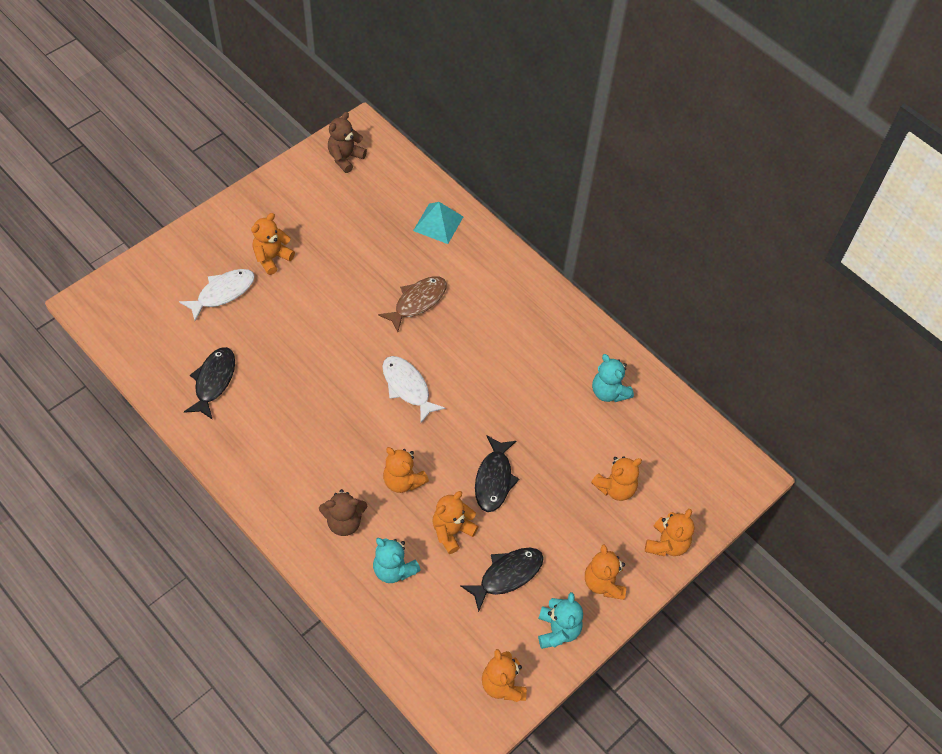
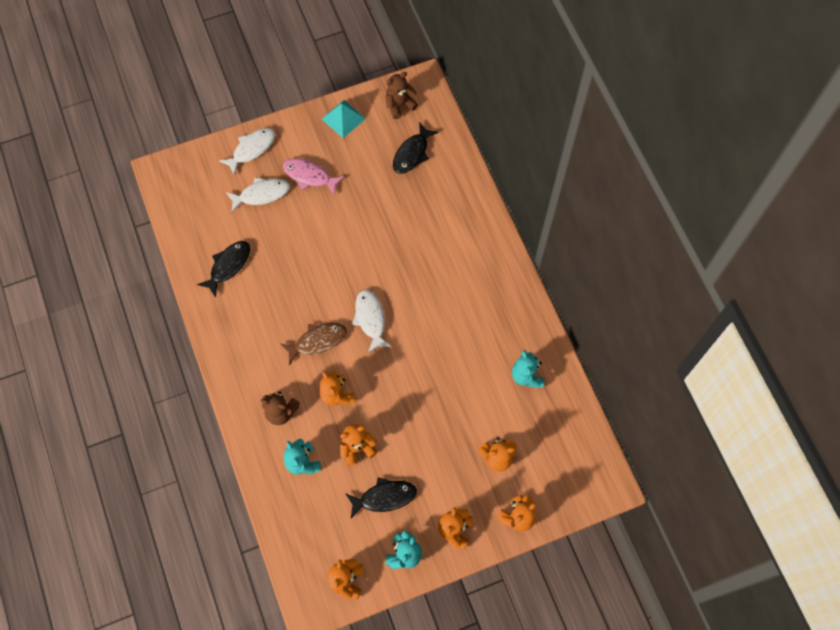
camera: 25 degrees right, 10 degrees up
orange teddy bear [251,213,295,275] -> pink fish [283,158,345,196]
brown fish [378,276,447,332] -> brown fish moved to [281,323,347,365]
turquoise pyramid [413,202,464,244] -> turquoise pyramid moved to [322,100,366,138]
black fish [475,435,519,512] -> black fish moved to [393,122,439,174]
none -> white fish [219,128,275,175]

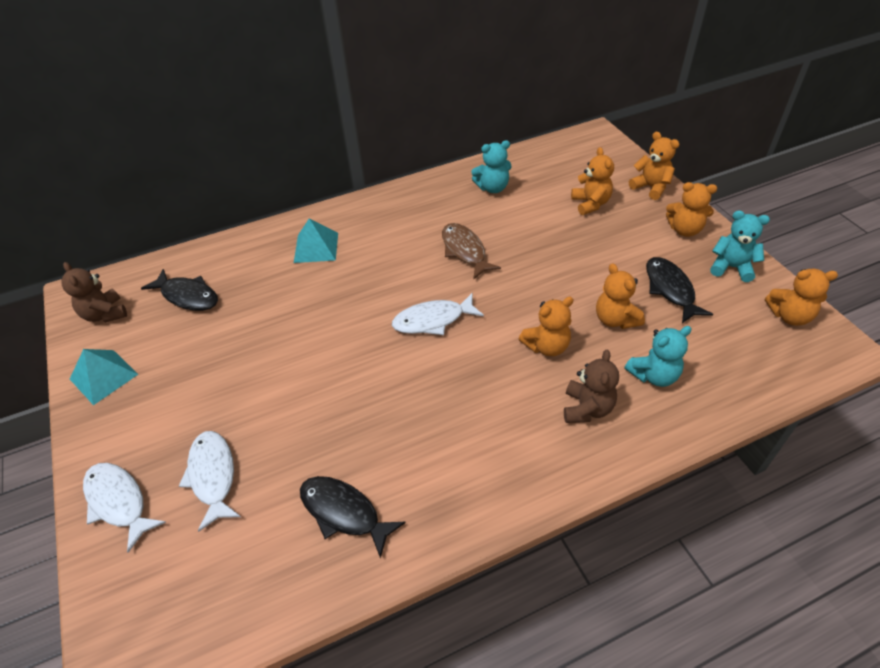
camera: 90 degrees left, 20 degrees down
brown fish [281,323,347,365] -> brown fish moved to [442,223,501,280]
pink fish [283,158,345,196] -> none
none -> turquoise pyramid [294,218,338,263]

